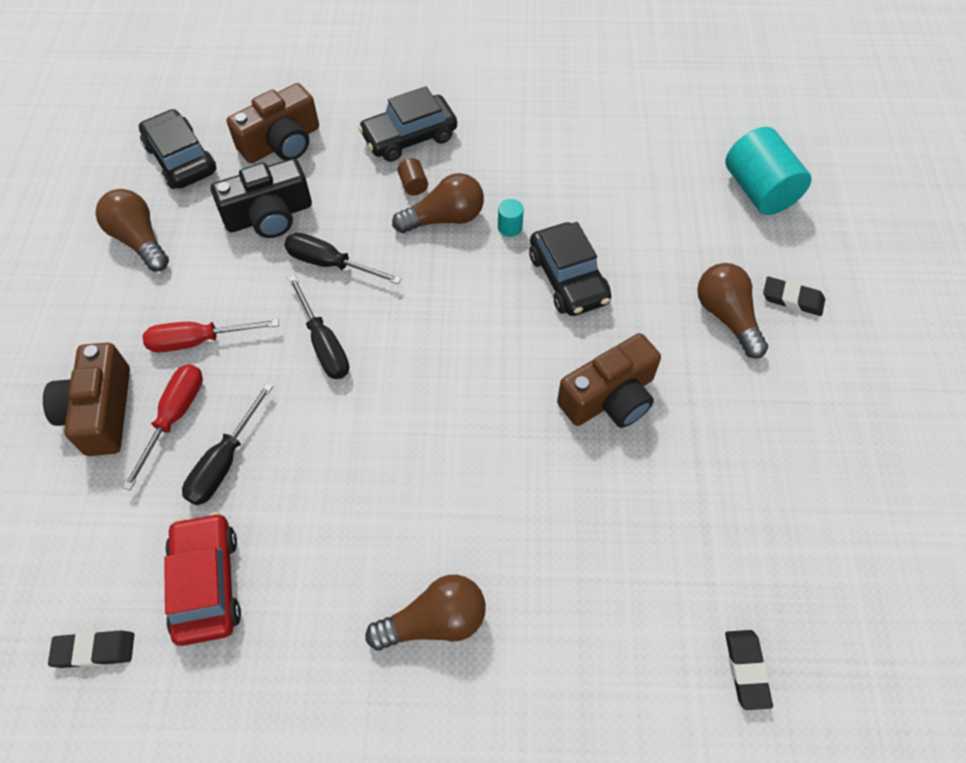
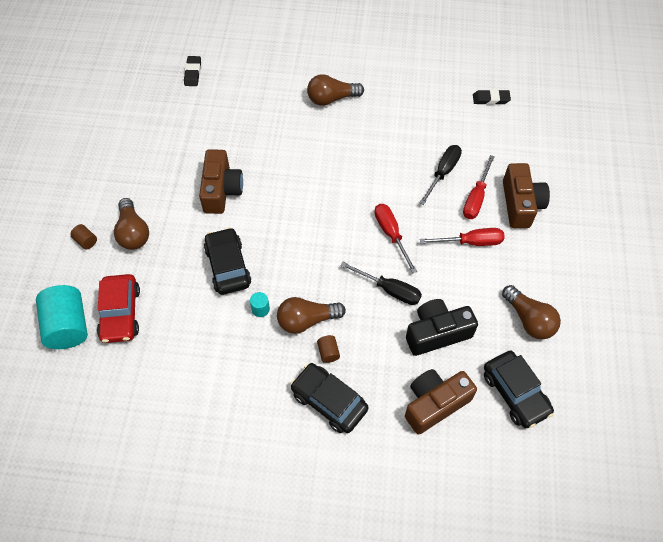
camera: 175 degrees left, 0 degrees up
red car [164,512,241,646] -> red car moved to [97,274,140,343]
black screwdriver [288,275,349,379] -> red screwdriver [375,204,417,273]
black car [358,86,457,162] -> black car turned 120 degrees counterclockwise [290,363,369,433]
brown camera [557,333,661,428] -> brown camera turned 120 degrees clockwise [199,149,243,214]
black eraser [763,277,825,316] -> brown cylinder [70,224,97,249]

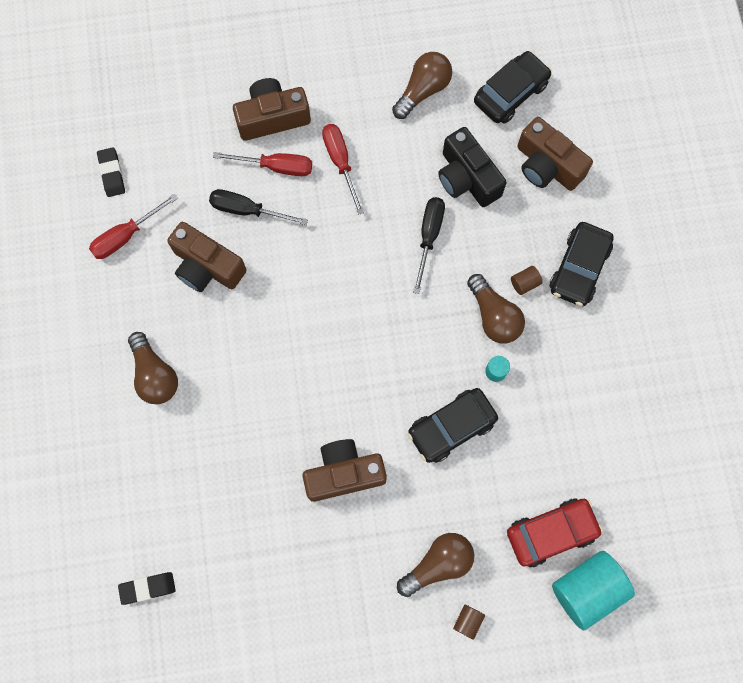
camera: 105 degrees left, 15 degrees up
red screwdriver [375,204,417,273] -> red screwdriver moved to [89,194,178,259]
none -> brown camera [167,222,247,292]

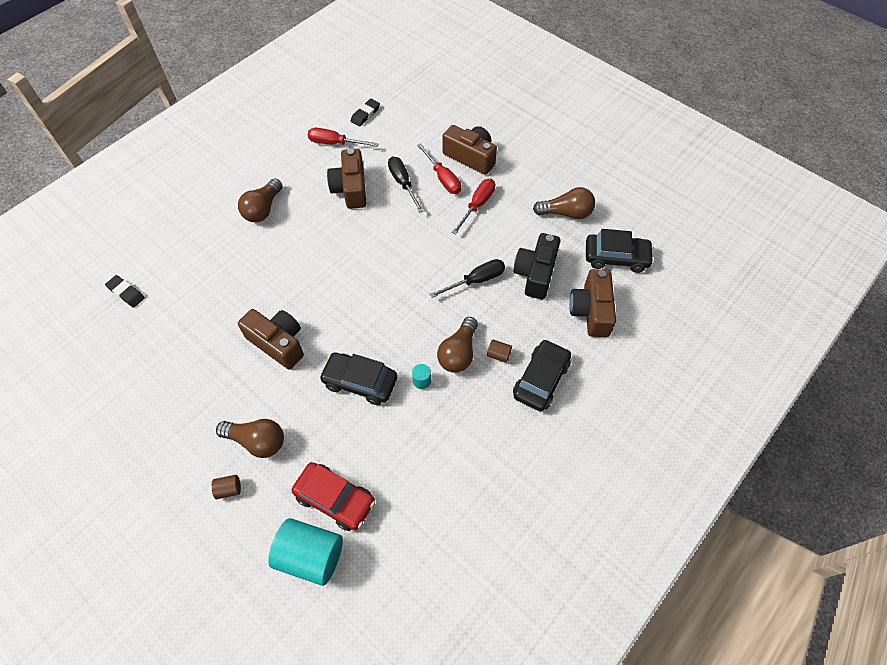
camera: 50 degrees right, 15 degrees down
black car [549,222,614,306] -> black car turned 135 degrees clockwise [513,339,571,411]

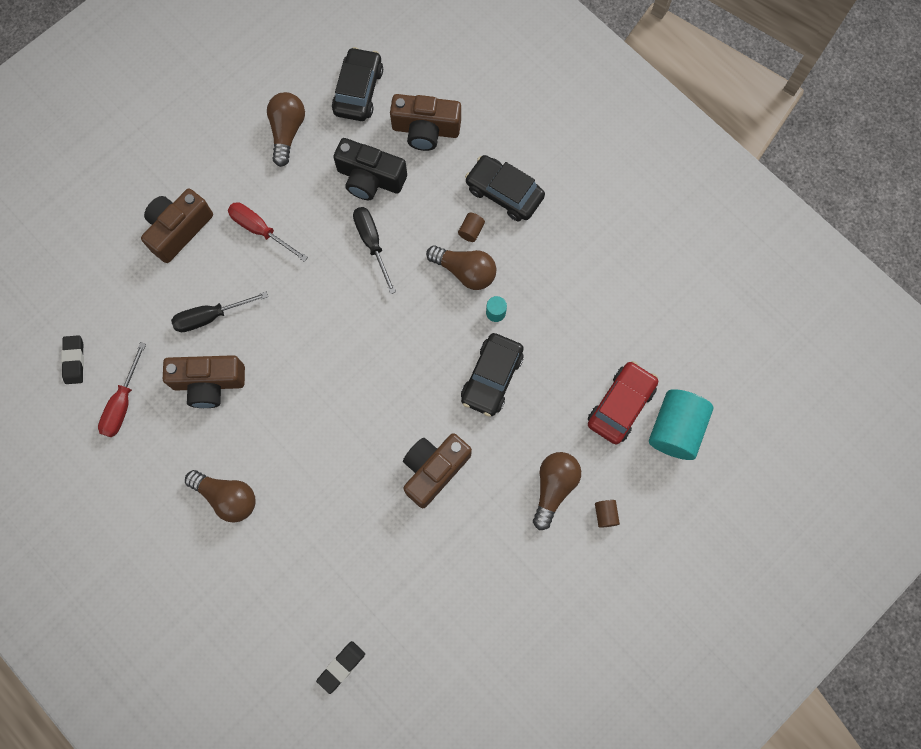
camera: 85 degrees left, 15 degrees up
black eraser [351,99,380,127] -> black eraser turned 45 degrees clockwise [61,335,84,384]
red screwdriver [417,143,461,194] -> none

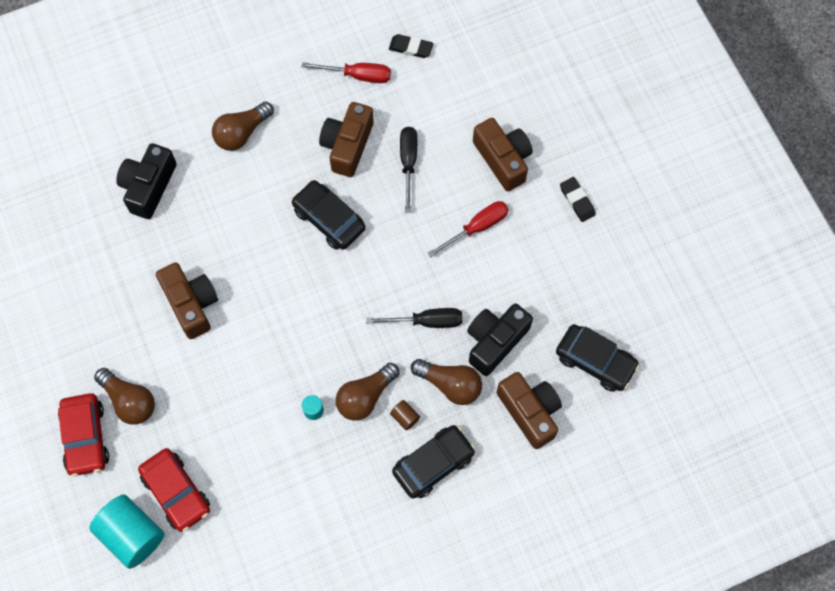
camera: 110 degrees right, 5 degrees down
red screwdriver [98,342,146,437] -> red screwdriver turned 150 degrees clockwise [302,62,391,83]
brown light bulb [267,92,305,167] -> brown light bulb moved to [411,359,482,405]
black eraser [316,641,365,694] -> black eraser moved to [560,177,596,222]
brown camera [390,94,461,151] -> brown camera turned 120 degrees clockwise [497,372,562,449]
black car [461,333,524,417] -> black car moved to [292,180,365,250]
brown cylinder [595,500,620,528] -> red car [58,393,109,477]
none -> black camera [116,143,177,219]

